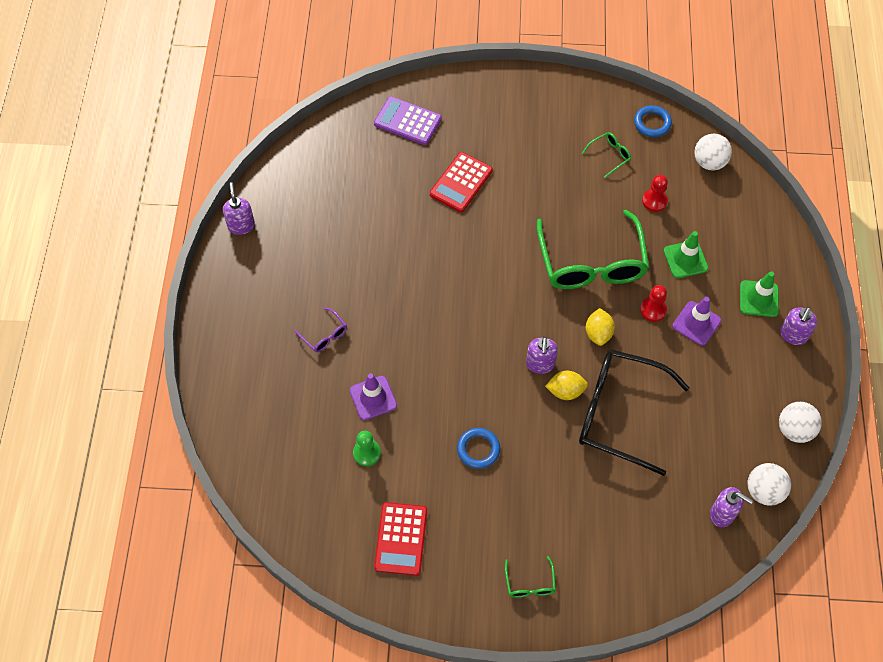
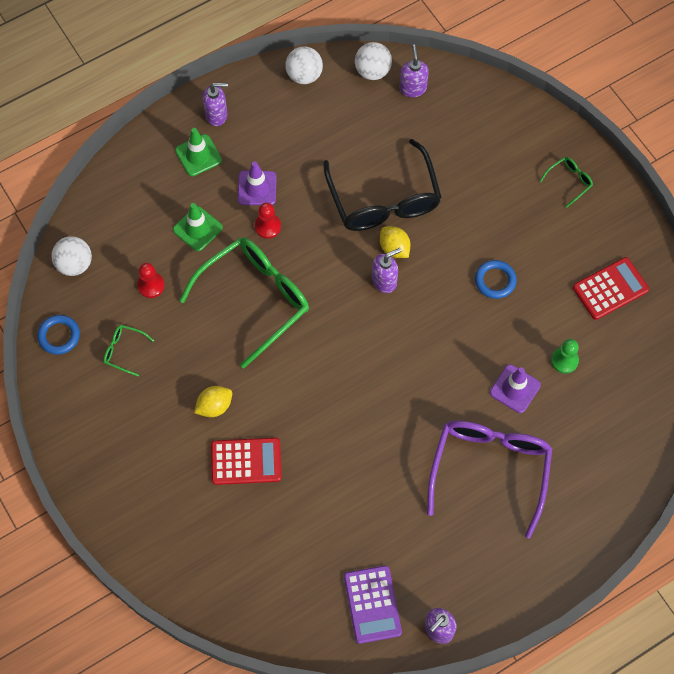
camera: 125 degrees left, 5 degrees up
purple glasses [294,308,347,352] -> purple glasses [427,420,552,539], size x2.42
purple calculator [374,96,442,145] -> purple calculator moved to [344,565,402,644]
yellow lemon [586,308,615,346] -> yellow lemon moved to [194,386,232,417]

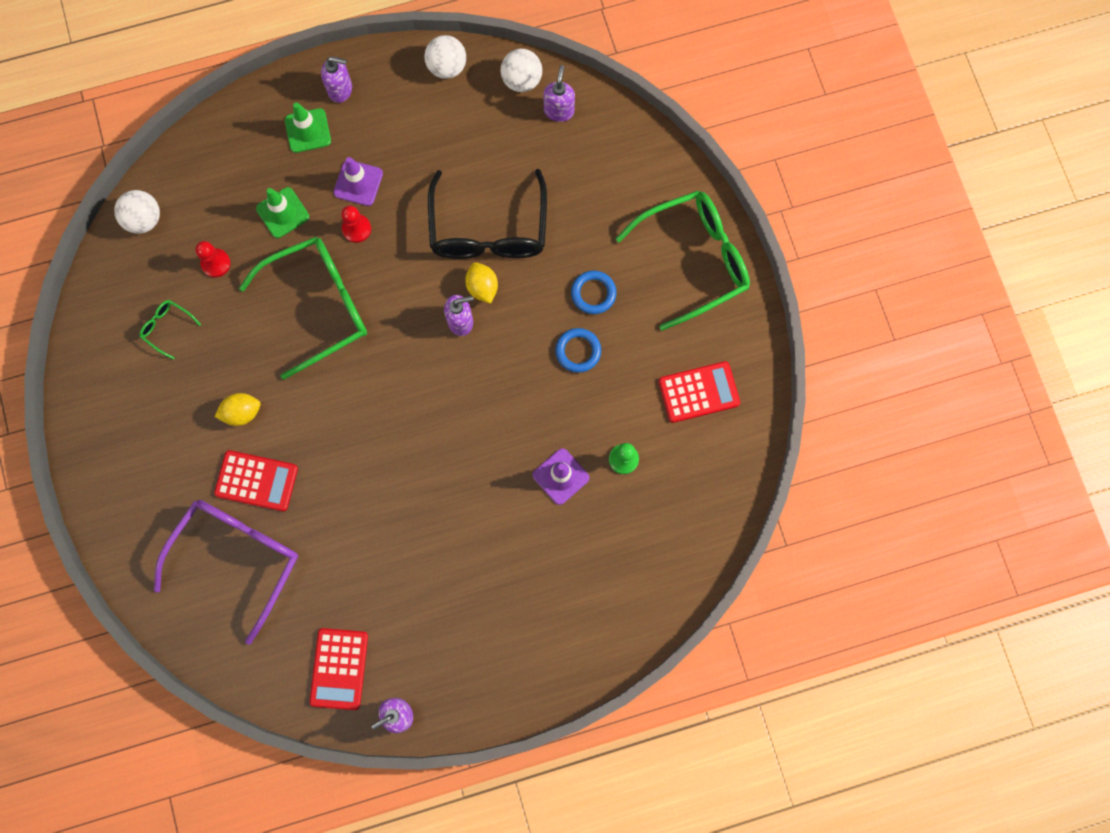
camera: 15 degrees right, 10 degrees up
blue ring [37,315,80,355] -> blue ring moved to [571,271,617,314]
purple calculator [344,565,402,644] -> red calculator [309,628,368,710]
purple glasses [427,420,552,539] -> purple glasses moved to [154,500,298,645]
green glasses [540,157,593,208] -> green glasses [616,191,750,331], size x2.42

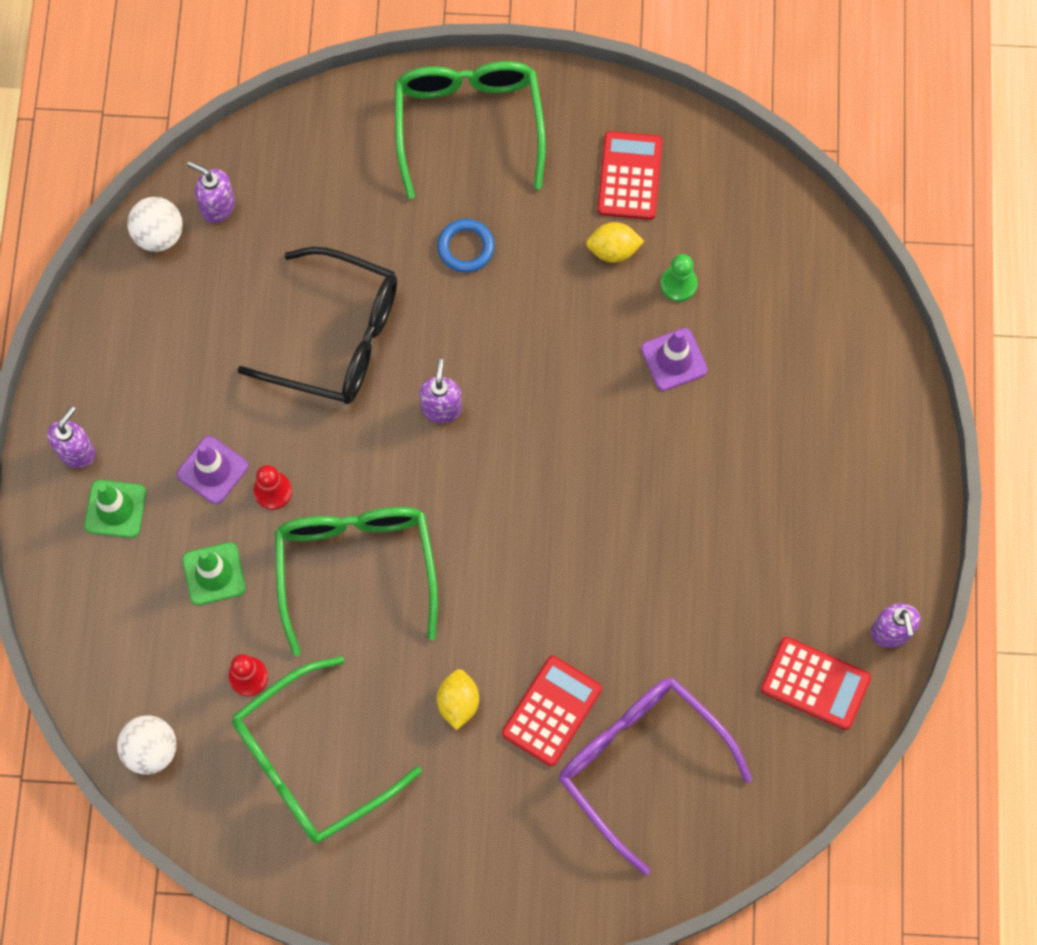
camera: 70 degrees left, 5 degrees down
green glasses [140,300,201,360] -> green glasses [232,656,422,843], size x2.42
white ball [424,35,466,79] -> none
yellow lemon [465,262,498,304] -> yellow lemon moved to [586,222,644,263]
blue ring [555,328,601,373] -> none

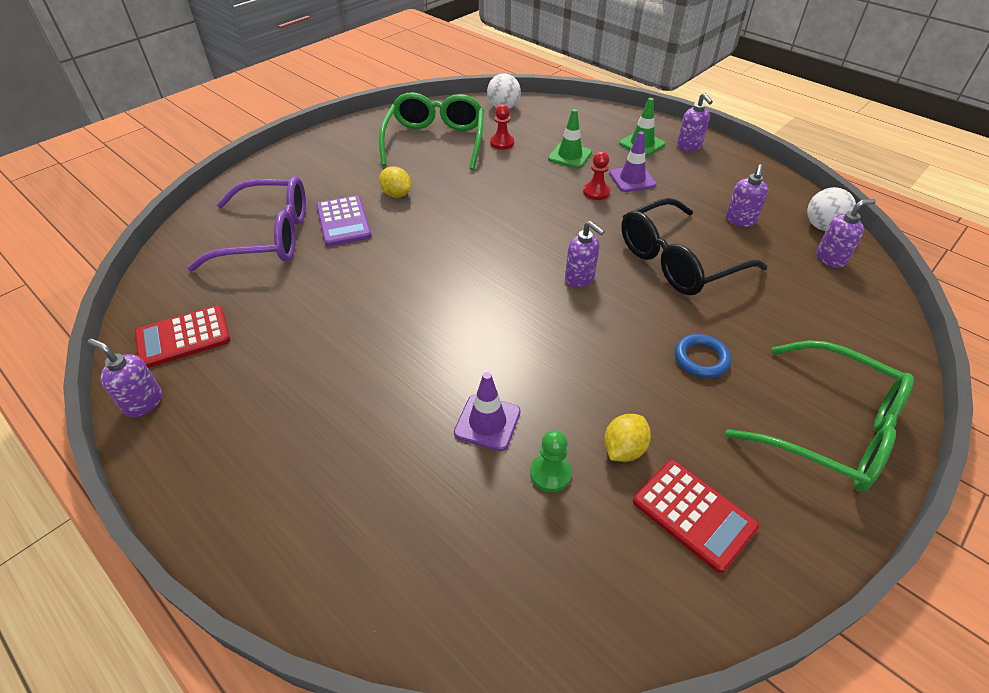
camera: 130 degrees right, 25 degrees down
green glasses [275,507,438,656] -> none
red calculator [502,656,602,767] -> purple calculator [316,195,372,246]
none -> purple soap dispenser [726,164,769,227]

